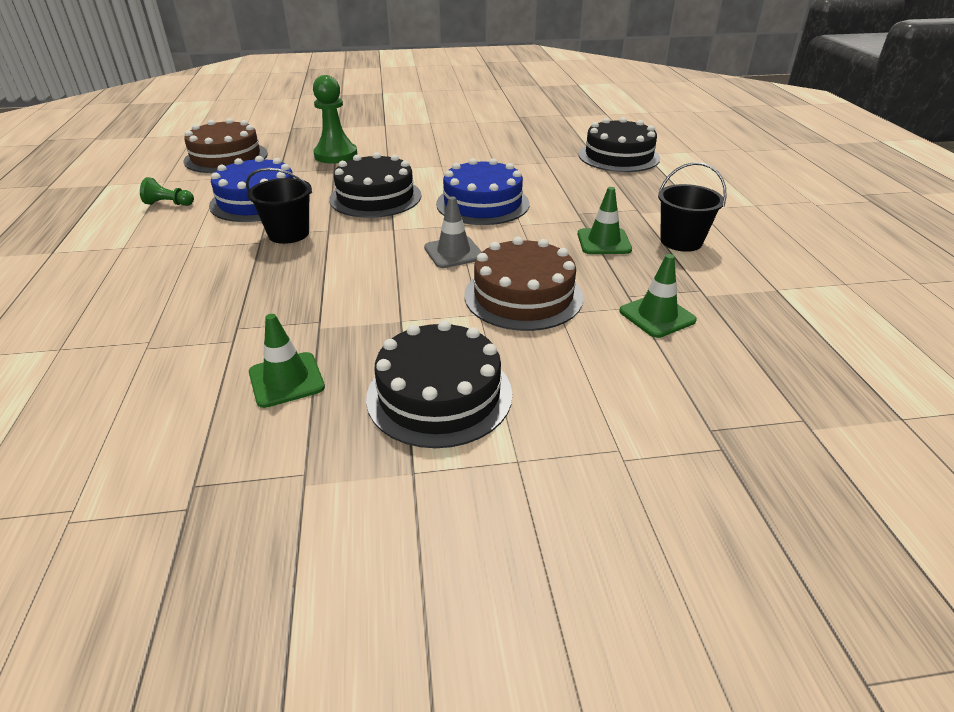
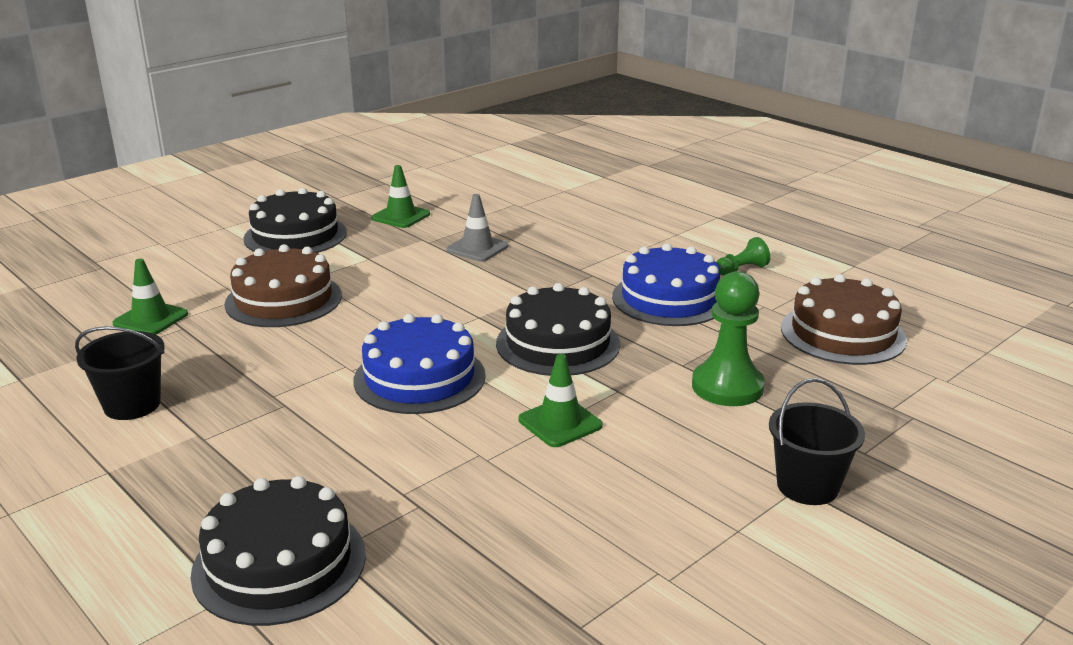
camera: 145 degrees right, 10 degrees down
black bucket [246,168,312,244] -> black bucket moved to [769,378,865,505]
grey traffic cone [424,196,482,268] -> grey traffic cone moved to [446,194,509,261]
green traffic cone [577,187,632,254] -> green traffic cone moved to [518,354,603,447]

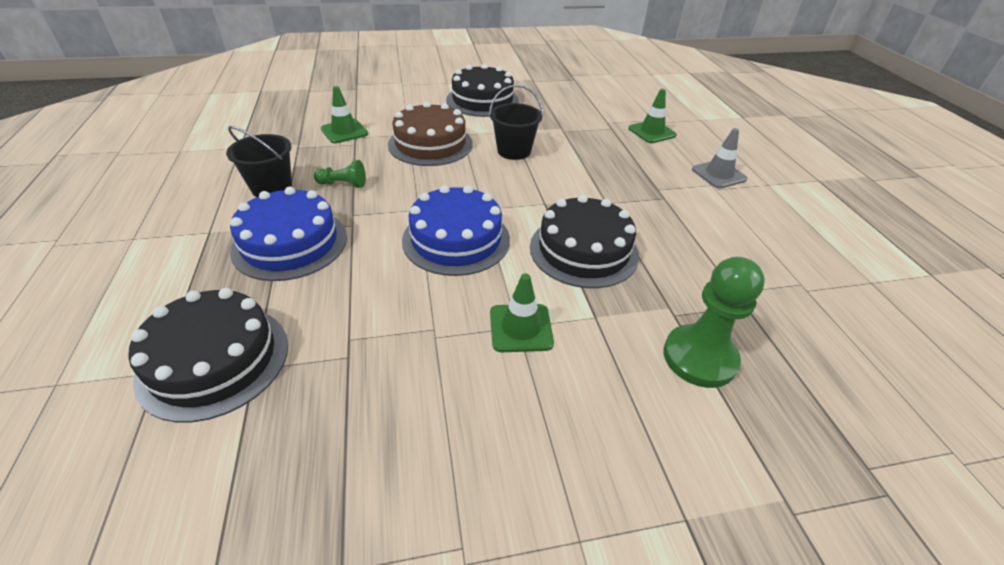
camera: 30 degrees right, 15 degrees up
green traffic cone [372,165,430,228] -> green traffic cone moved to [628,89,677,143]
grey traffic cone [446,194,509,261] -> grey traffic cone moved to [692,128,748,188]
blue cake [612,243,720,326] -> blue cake moved to [230,187,347,281]
green pawn [716,237,770,275] -> green pawn moved to [314,160,366,188]
black bucket [769,378,865,505] -> black bucket moved to [489,85,543,160]
brown cake [781,274,907,365] -> none

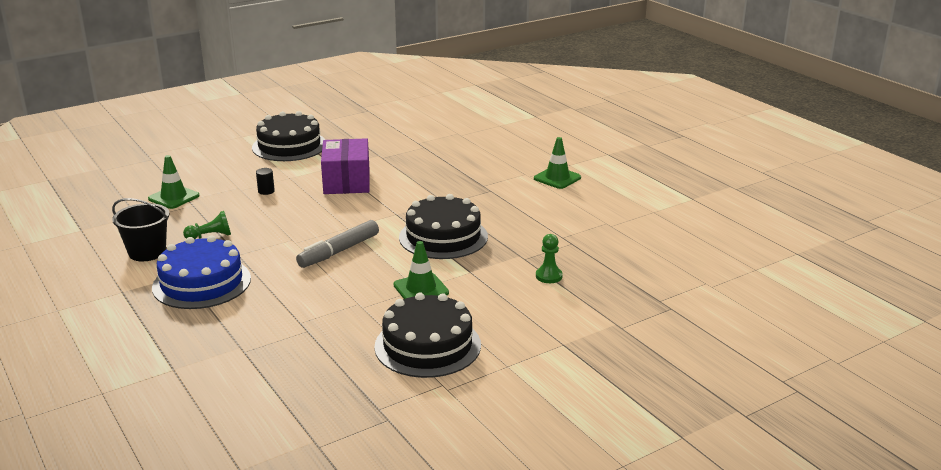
camera: 20 degrees left, 15 degrees down
black cake [128,288,288,423] -> black cake moved to [374,292,481,378]
brown cake [388,101,473,166] -> black cylinder [256,168,275,195]
blue cake [402,185,510,276] -> grey marker [296,220,379,268]
black bucket [489,85,543,160] -> purple box [321,138,370,194]
green traffic cone [628,89,677,143] -> green traffic cone moved to [534,137,581,189]
green pawn [663,257,765,388] -> green pawn [536,234,563,283], size x0.53
grey traffic cone [692,128,748,188] -> none

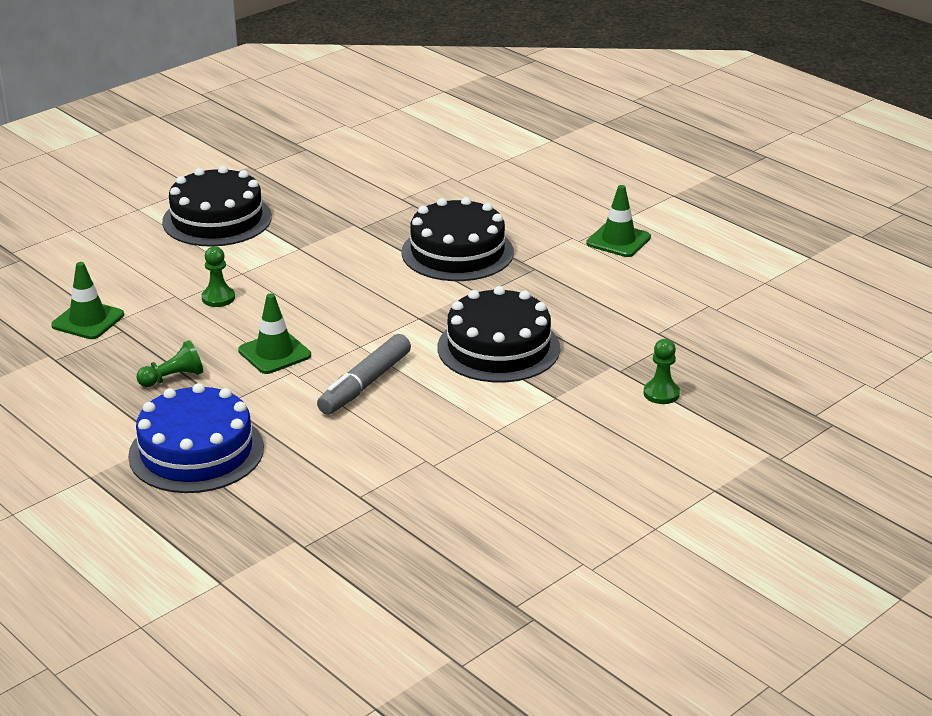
camera: 10 degrees left, 5 degrees up
black bucket [112,198,170,261] -> none
black cylinder [256,168,275,195] -> green pawn [201,246,235,307]
purple box [321,138,370,194] -> none
black cake [374,292,481,378] -> black cake moved to [402,197,514,281]
green traffic cone [393,241,449,299] -> green traffic cone moved to [238,293,311,374]

